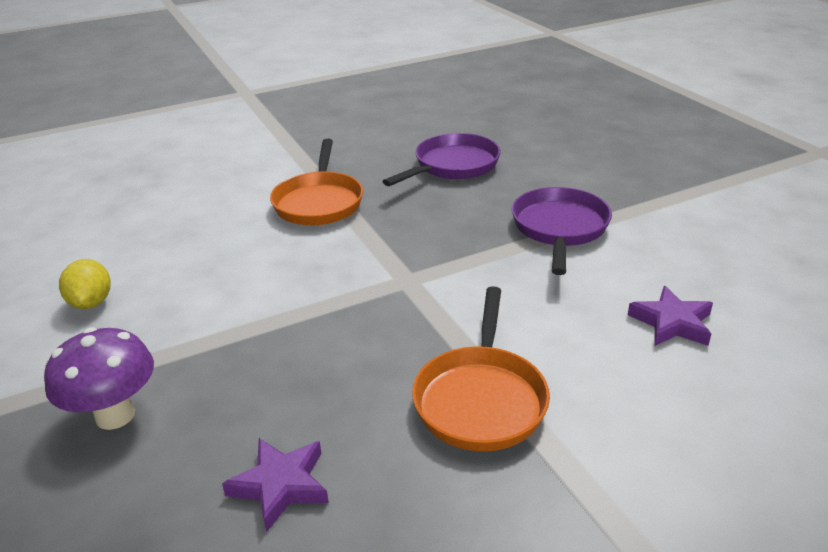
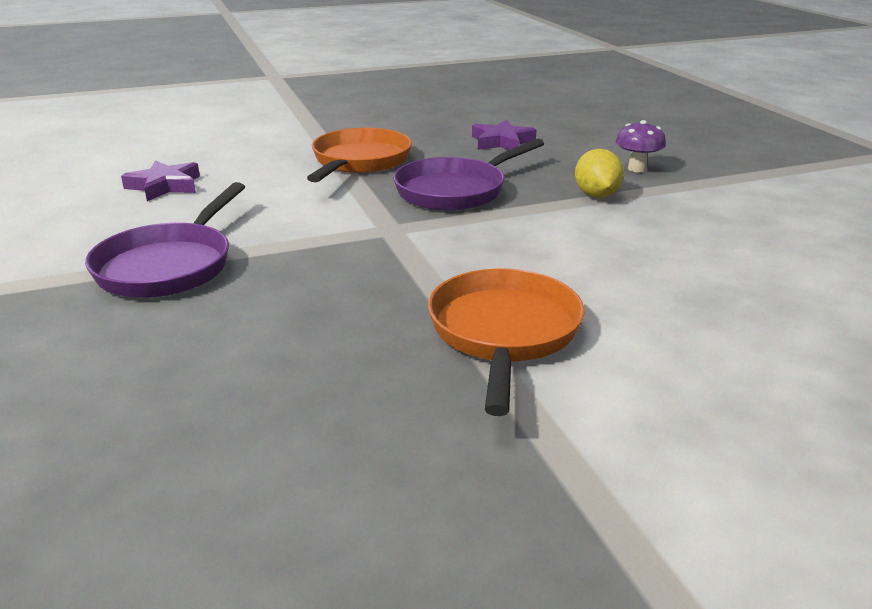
camera: 175 degrees left, 5 degrees down
purple mushroom [44,327,154,430] -> purple mushroom [616,120,666,172], size x0.64
yellow lemon [59,259,111,309] -> yellow lemon moved to [575,149,624,198]
purple pan [382,133,501,186] -> purple pan moved to [393,139,544,211]

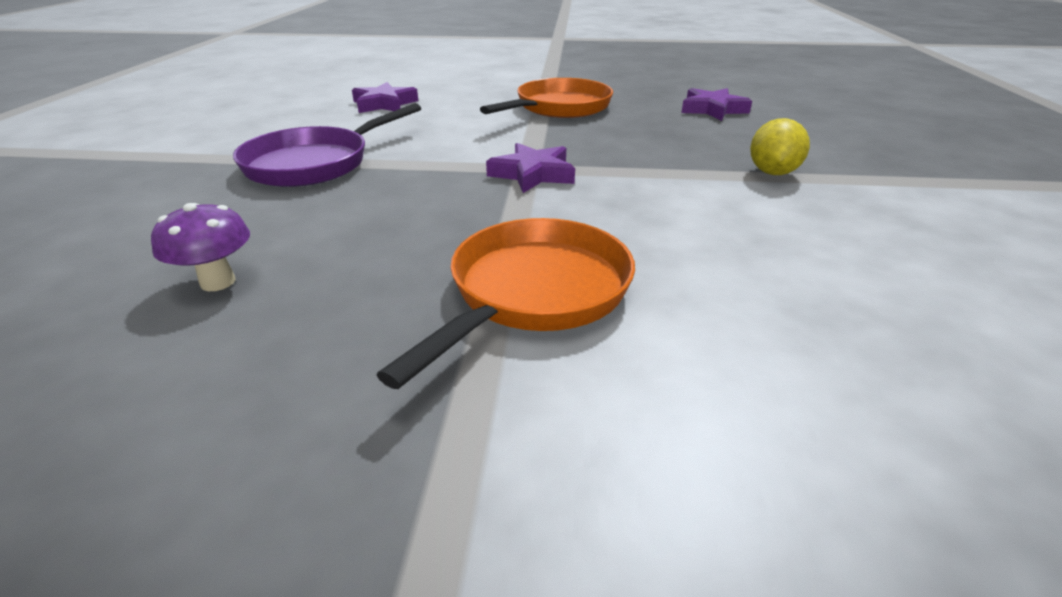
camera: 25 degrees right, 5 degrees up
purple pan [393,139,544,211] -> none
purple mushroom [616,120,666,172] -> purple mushroom moved to [151,203,250,291]
none -> purple star [486,143,575,193]

